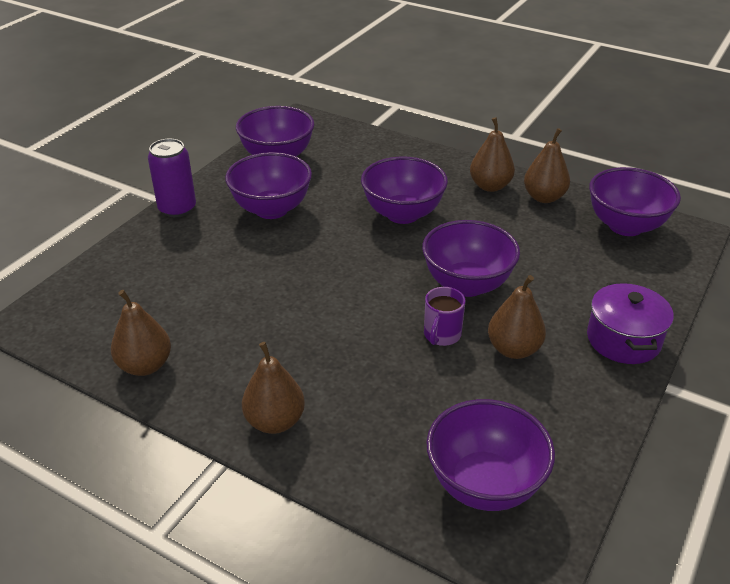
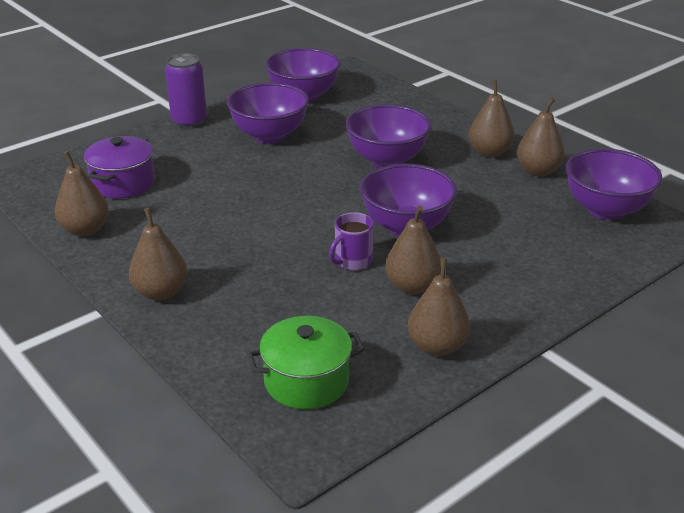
camera: 20 degrees right, 5 degrees down
purple bowl [426,399,555,511] -> green pot [247,316,365,409]
purple pot [587,282,674,364] -> purple pot moved to [84,136,155,199]
none -> brown pear [408,258,470,356]

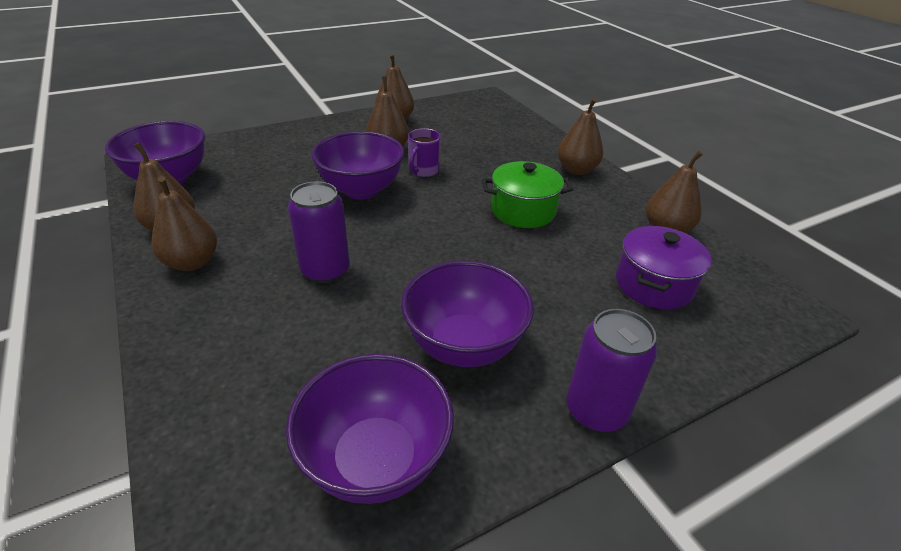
camera: 170 degrees left, 5 degrees up
green pot [247,316,365,409] -> green pot moved to [482,161,573,228]
purple mug [329,212,374,270] -> purple mug turned 150 degrees clockwise [408,128,441,177]
purple bowl [345,104,431,168] -> purple can [288,181,350,283]

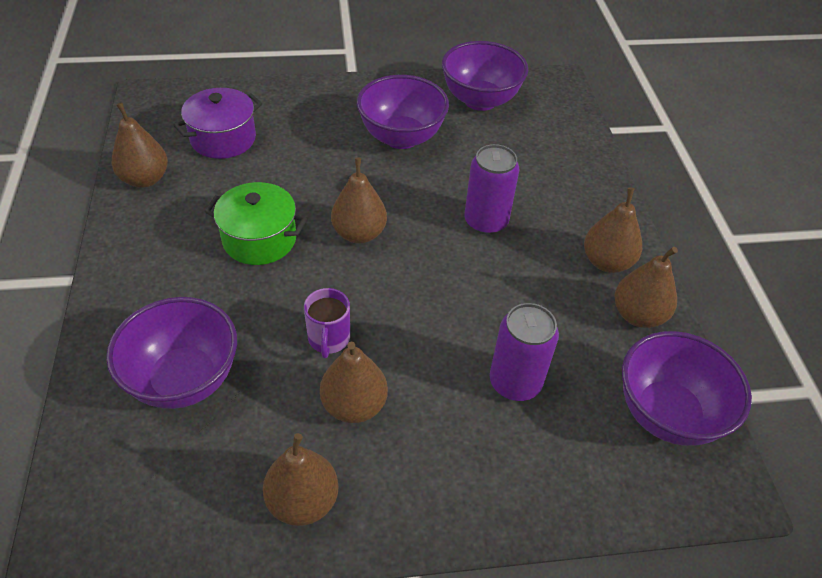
camera: 160 degrees left, 10 degrees up
purple bowl [311,131,404,200] -> purple bowl moved to [106,297,237,409]
purple mug [408,128,441,177] -> purple mug turned 135 degrees clockwise [304,288,350,358]
brown pear [558,98,603,175] -> brown pear moved to [331,158,387,244]
purple can [567,309,657,432] -> purple can moved to [490,303,559,401]

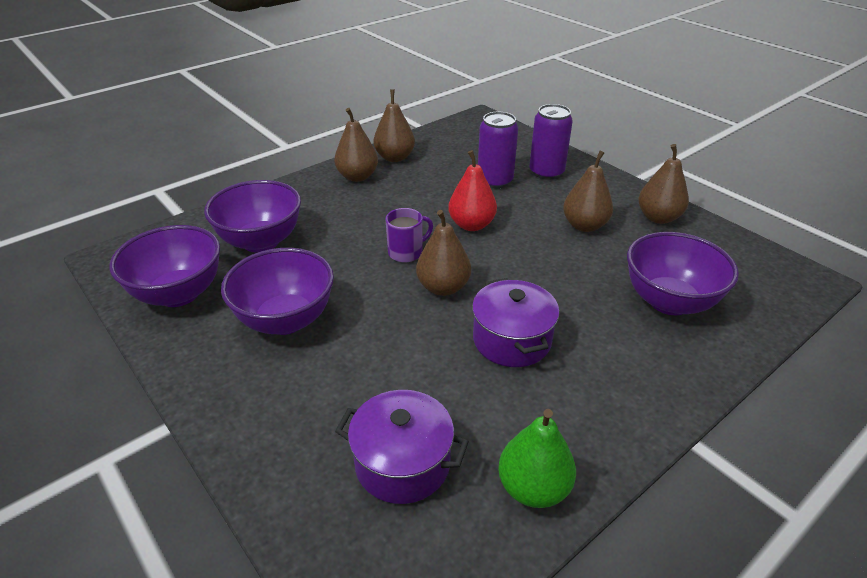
camera: 120 degrees left, 10 degrees down
brown pear [112,103,168,188] -> green pear [498,409,576,508]
green pot [205,182,307,265] -> purple pot [472,278,559,367]
purple mug [304,288,350,358] -> purple mug moved to [386,208,433,262]
purple can [464,144,519,234] -> purple can moved to [529,104,573,180]
purple bowl [622,331,752,446] -> purple bowl moved to [204,180,301,253]
none -> red pear [448,150,497,231]

